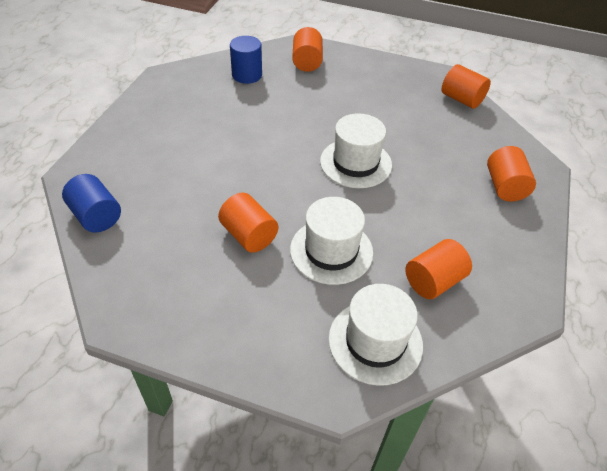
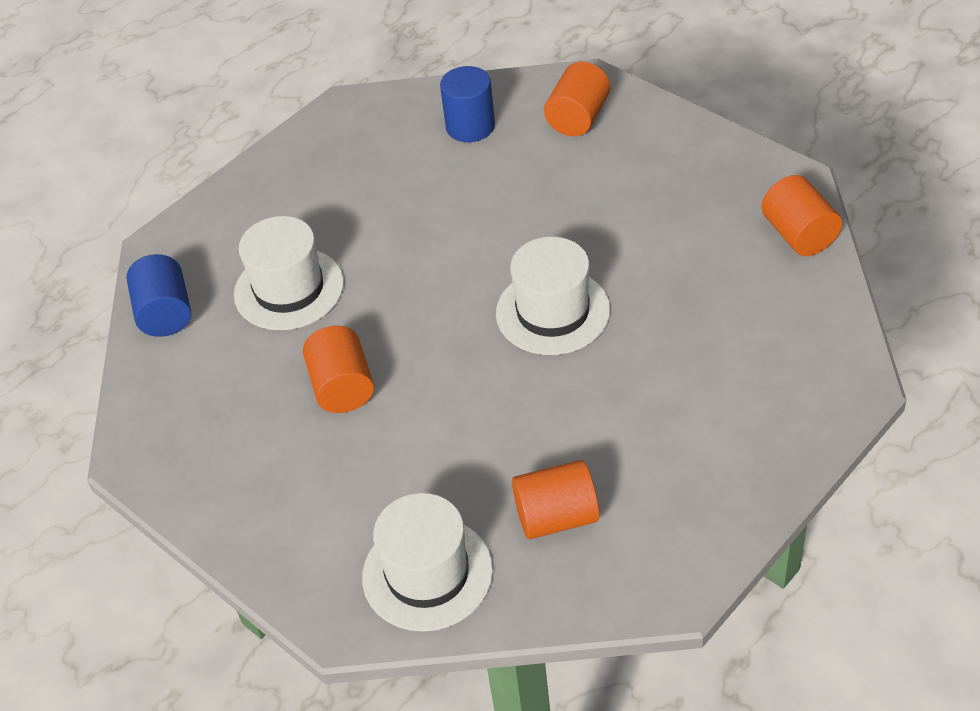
camera: 30 degrees right, 0 degrees up
white hat [290,197,373,285] -> white hat moved to [234,216,344,330]
orange cylinder [487,146,536,202] -> none

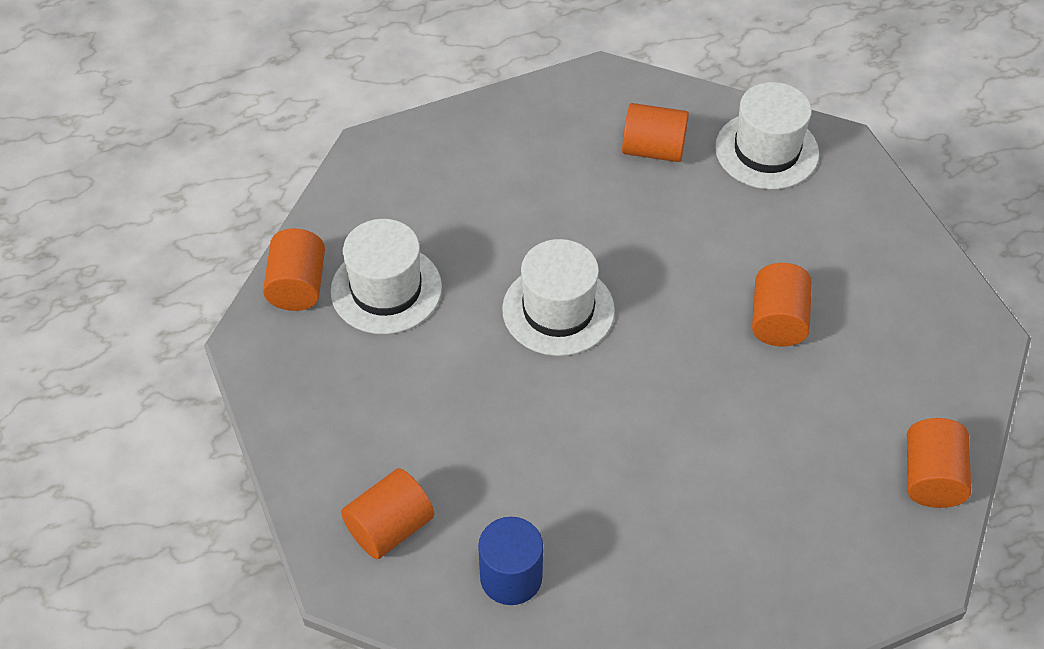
camera: 160 degrees left, 5 degrees up
blue cylinder [126,254,191,337] -> orange cylinder [907,418,971,508]
white hat [234,216,344,330] -> white hat moved to [330,219,442,334]

